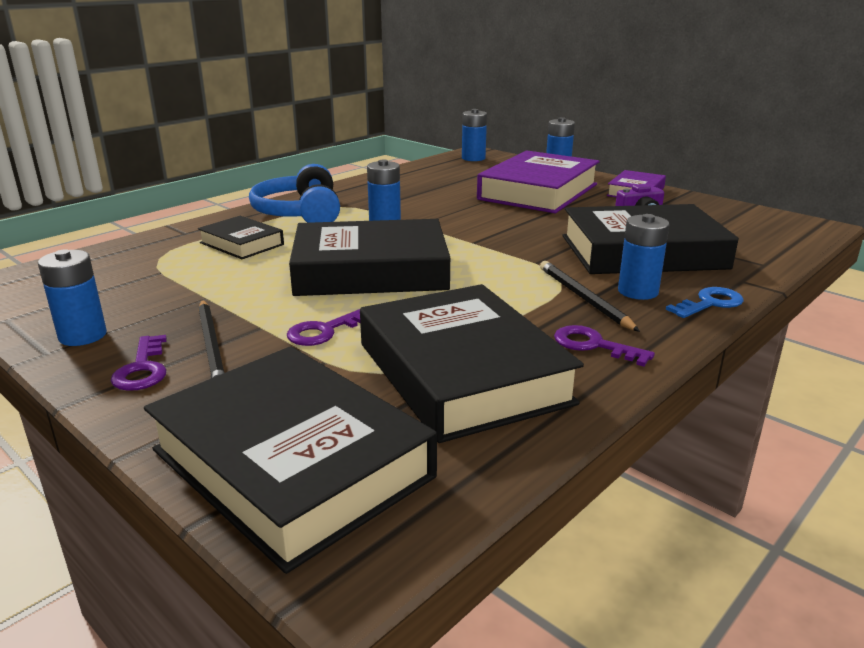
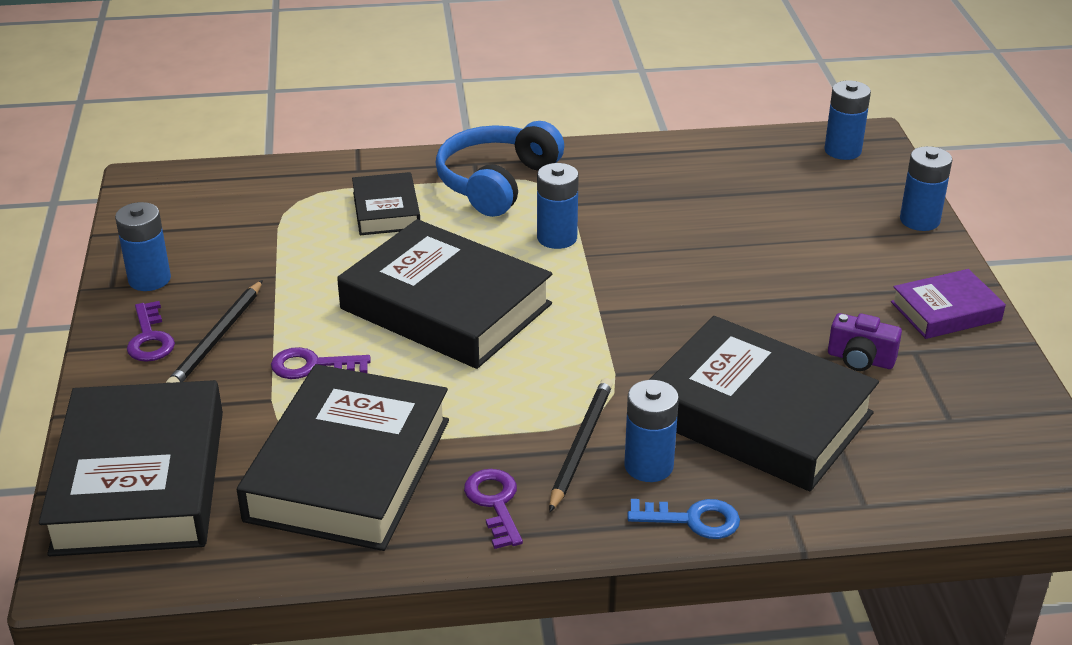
camera: 40 degrees right, 10 degrees up
purple key [111,335,167,391] -> purple key turned 45 degrees counterclockwise [127,301,175,362]
purple book [477,150,600,213] -> none

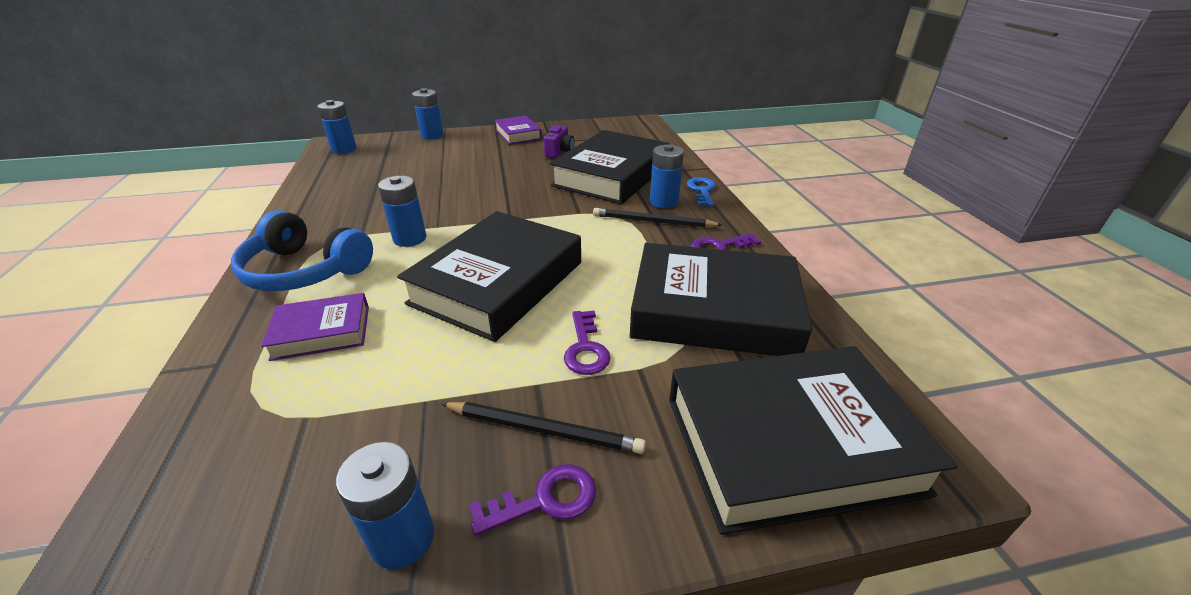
camera: 95 degrees left, 0 degrees up
black book [352,172,420,235] -> purple book [261,293,369,361]

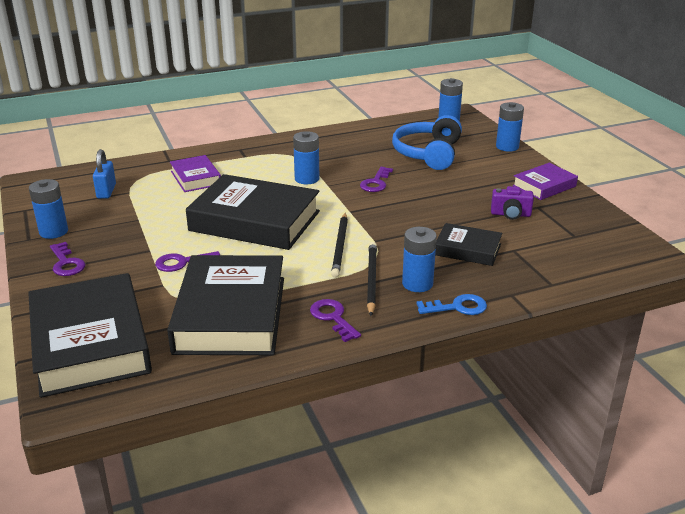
camera: 80 degrees right, 5 degrees down
blue headphones [231,210,373,291] -> blue headphones moved to [392,115,462,170]
black pencil [441,402,646,454] -> black pencil moved to [331,213,348,278]
black book [550,130,670,204] -> black book [435,223,502,266], size x0.51
none -> blue padlock [93,149,116,199]
none -> purple key [360,167,393,192]

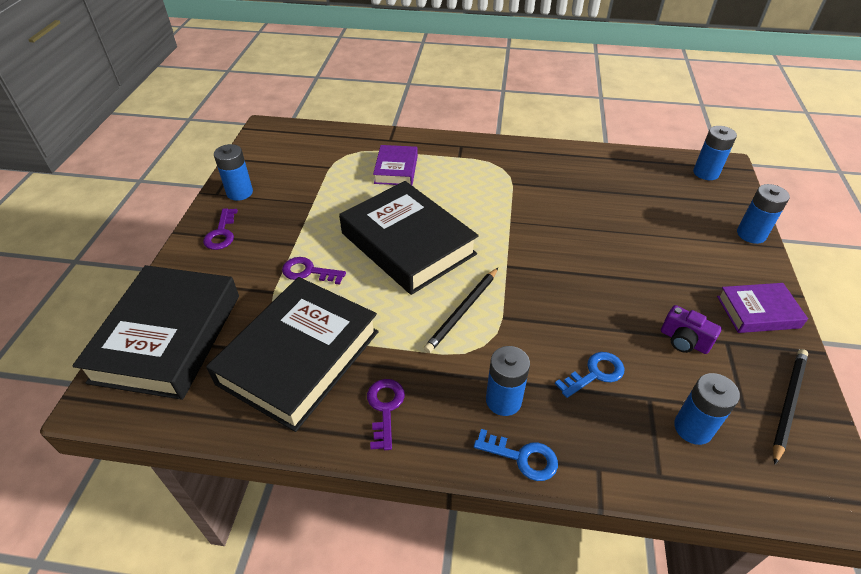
camera: 30 degrees right, 15 degrees up
blue padlock [93,149,116,199] -> none
blue battery [293,131,319,184] -> blue battery moved to [674,373,740,445]
purple key [360,167,393,192] -> none
black pencil [367,242,377,316] -> black pencil moved to [773,349,808,465]
blue headphones [392,115,462,170] -> none
black book [435,223,502,266] -> blue key [555,352,624,398]

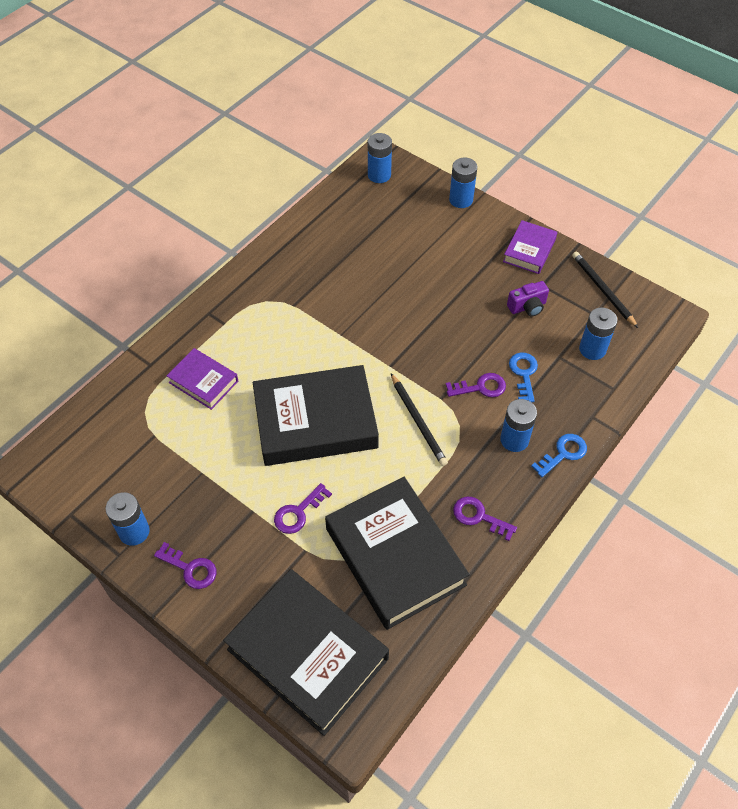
camera: 60 degrees left, 10 degrees up
none -> purple key [446,373,506,397]

